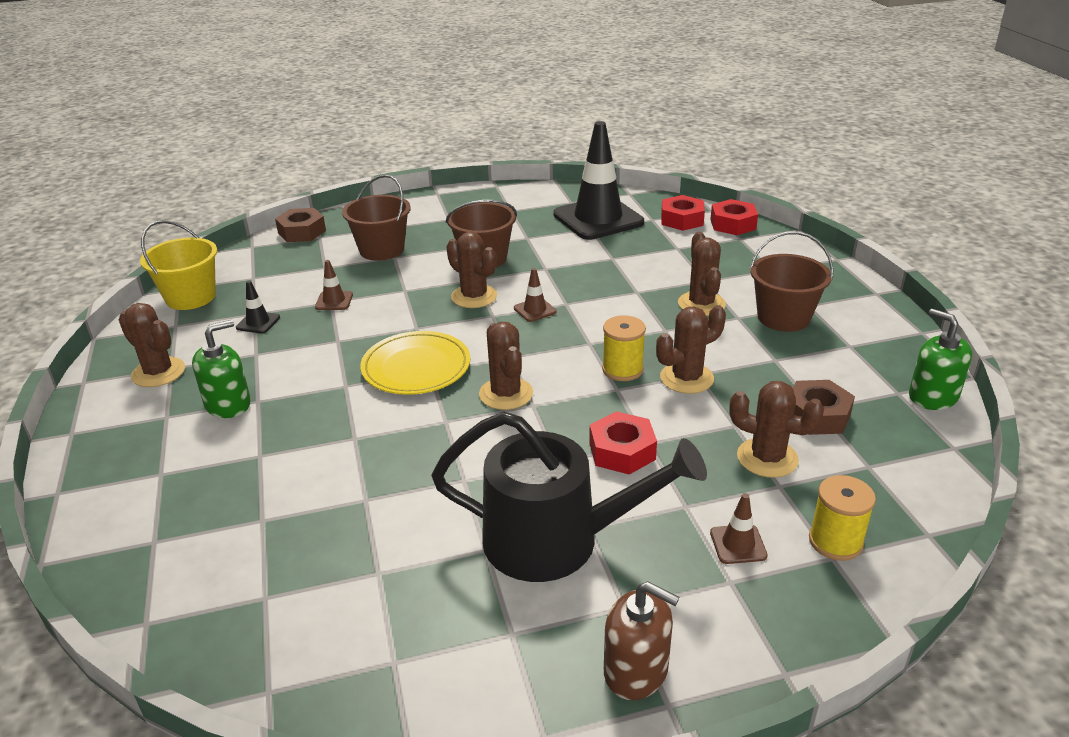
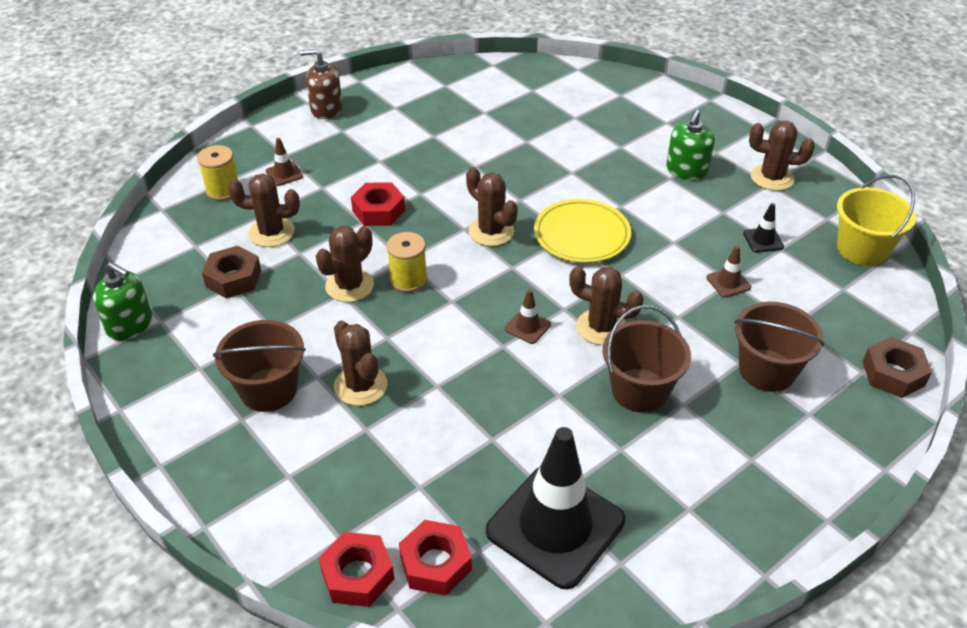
camera: 155 degrees right, 10 degrees up
black watering can [431,412,707,582] -> none

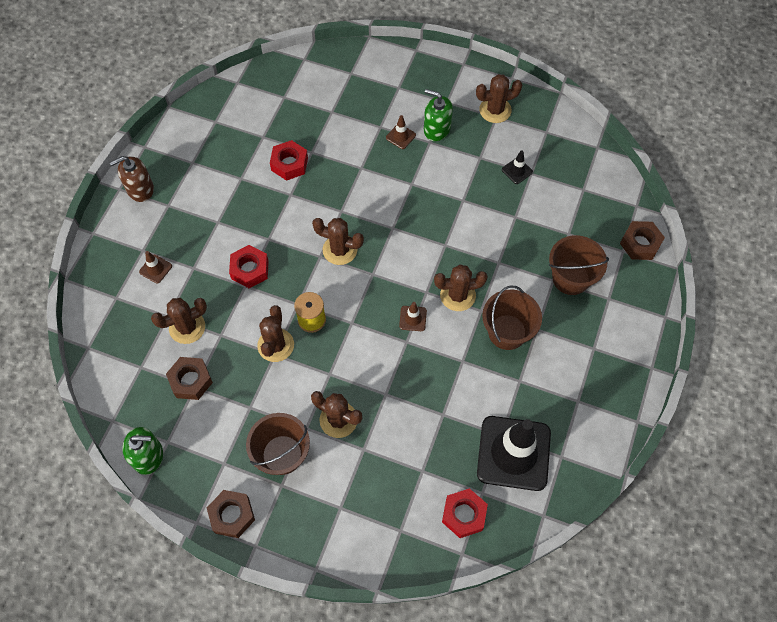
camera: 30 degrees left, 20 degrees up
yellow spool [197,145,238,201] -> none
red nut [319,532,394,607] -> red nut moved to [270,140,308,181]
yellow plate [534,199,631,263] -> none
green soap dispenser [666,110,715,180] -> green soap dispenser turned 120 degrees clockwise [424,89,453,141]
brown traffic cone [706,245,751,298] -> brown traffic cone moved to [386,115,416,149]
yellow bucket [837,175,916,266] -> none
none -> brown nut [207,490,255,538]

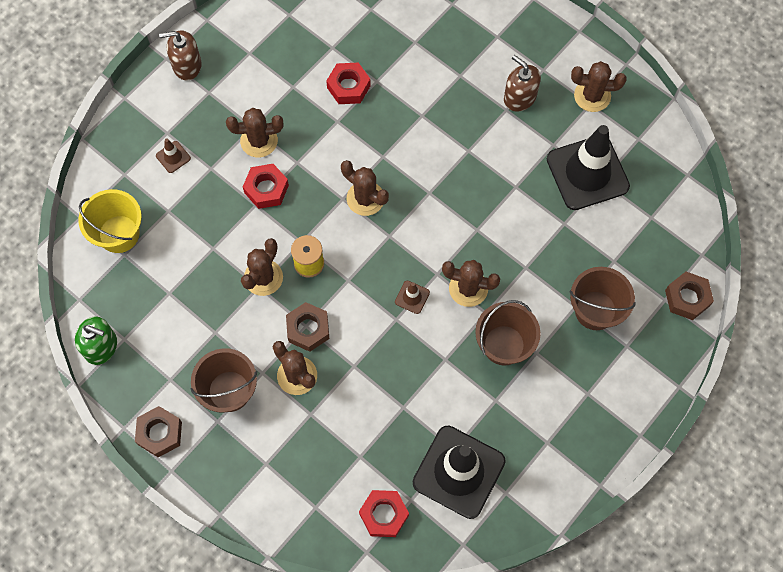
camera: 20 degrees right, 5 degrees up
brown cactus [151,298,207,344] -> brown cactus moved to [226,108,284,157]
brown nut [166,357,213,400] -> brown nut moved to [286,302,329,352]
brown traffic cone [386,115,416,149] -> none
green soap dispenser [424,89,453,141] -> brown soap dispenser [504,55,541,112]
black traffic cone [502,150,533,184] -> black traffic cone [547,125,630,210], size x2.49
none -> yellow bucket [78,189,142,253]

